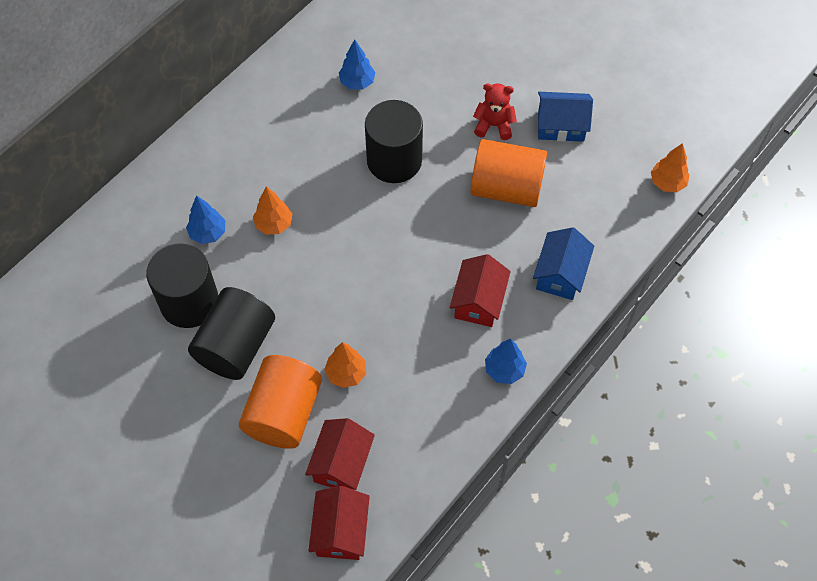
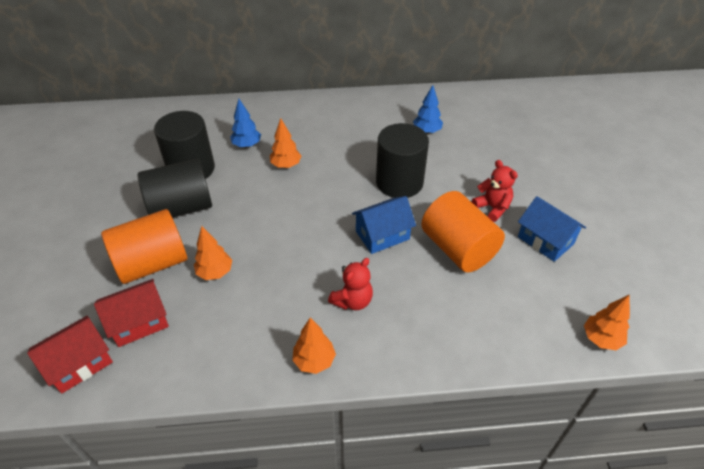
camera: 45 degrees right, 15 degrees down
red house [450,254,511,327] -> red teddy bear [328,258,373,310]
blue tree [485,338,527,384] -> orange tree [292,318,336,374]
blue house [533,227,594,300] -> blue house moved to [352,196,416,254]

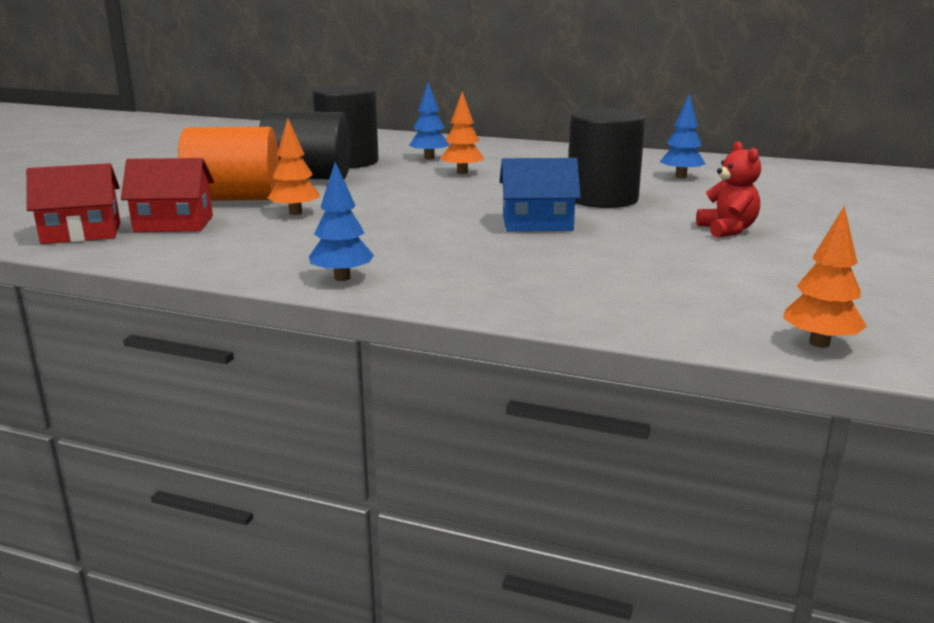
camera: 25 degrees right, 25 degrees down
orange tree [292,318,336,374] -> blue tree [309,162,374,281]
red teddy bear [328,258,373,310] -> none
orange cylinder [421,191,505,272] -> none
blue house [518,196,586,262] -> none

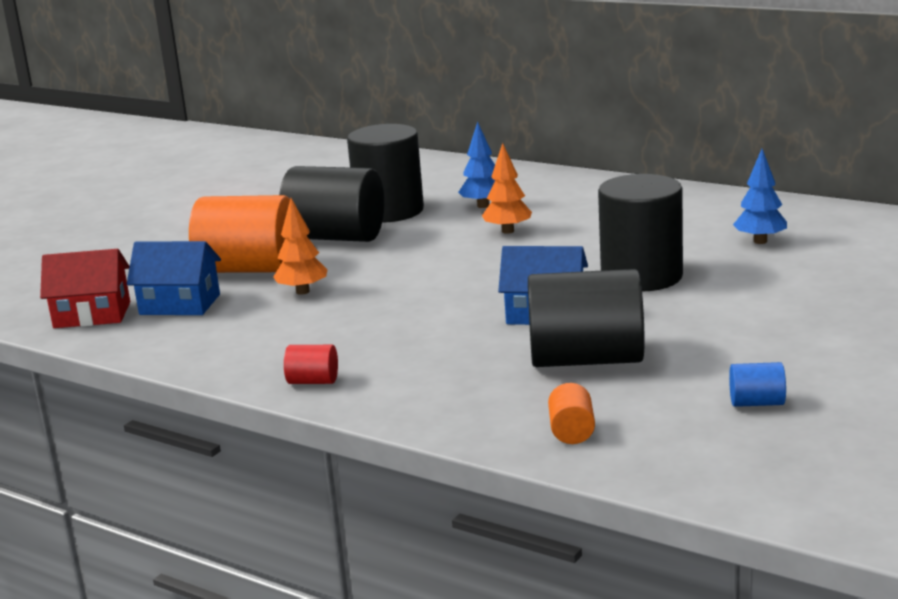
camera: 15 degrees right, 0 degrees up
red house [121,158,214,232] -> blue house [127,241,221,315]
blue tree [309,162,374,281] -> red cylinder [284,345,338,384]
red teddy bear [696,141,761,238] -> none
orange tree [783,206,867,348] -> none
none -> black cylinder [528,269,645,367]
none -> orange cylinder [548,383,595,444]
none -> blue cylinder [729,362,786,407]

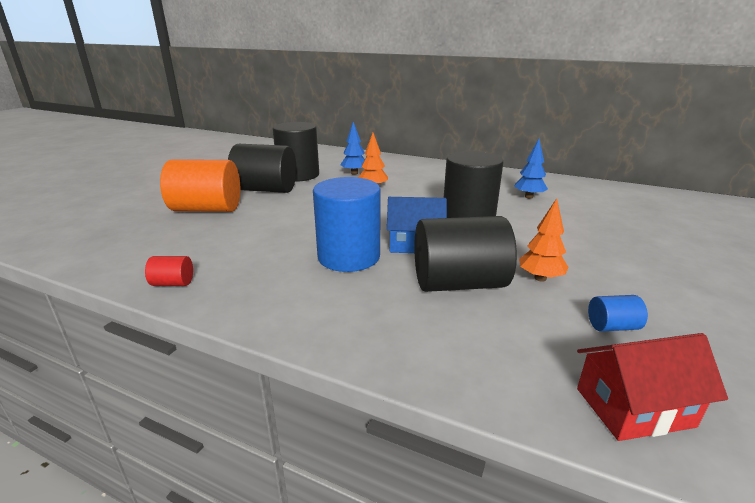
camera: 10 degrees left, 5 degrees up
red house [40,249,130,328] -> red house moved to [577,333,728,441]
blue house [127,241,221,315] -> none
orange tree [273,198,328,295] -> orange tree moved to [519,198,569,282]
red cylinder [284,345,338,384] -> red cylinder moved to [145,256,193,286]
orange cylinder [548,383,595,444] -> none
none -> blue cylinder [313,177,381,272]

